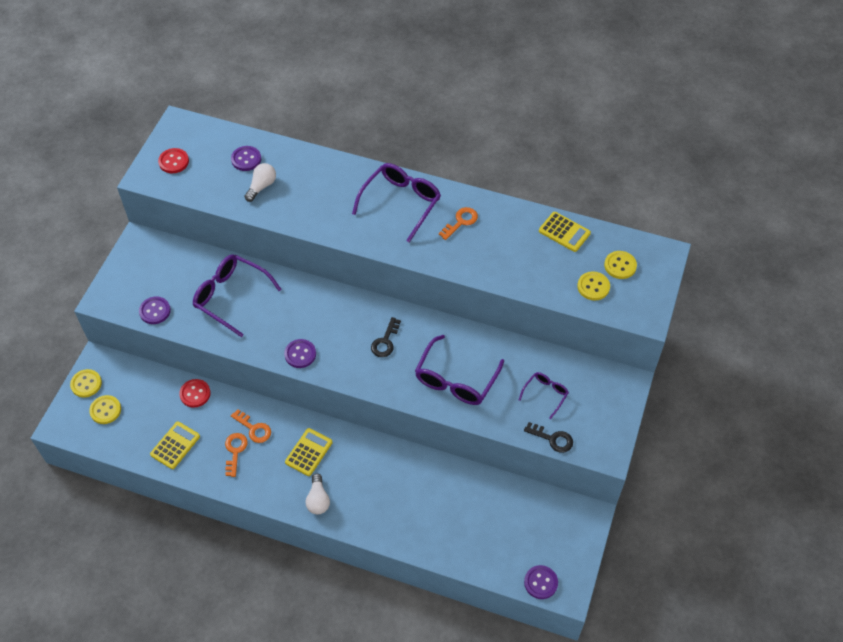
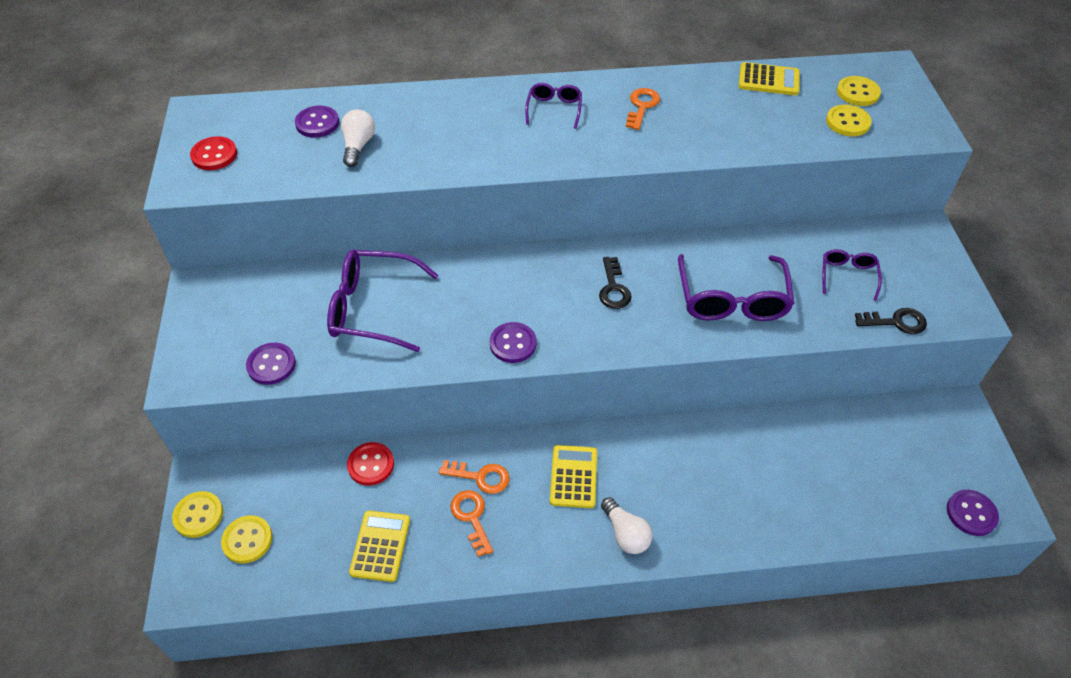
camera: 25 degrees left, 5 degrees down
purple glasses [352,163,441,243] -> purple glasses [525,83,582,129], size x0.53

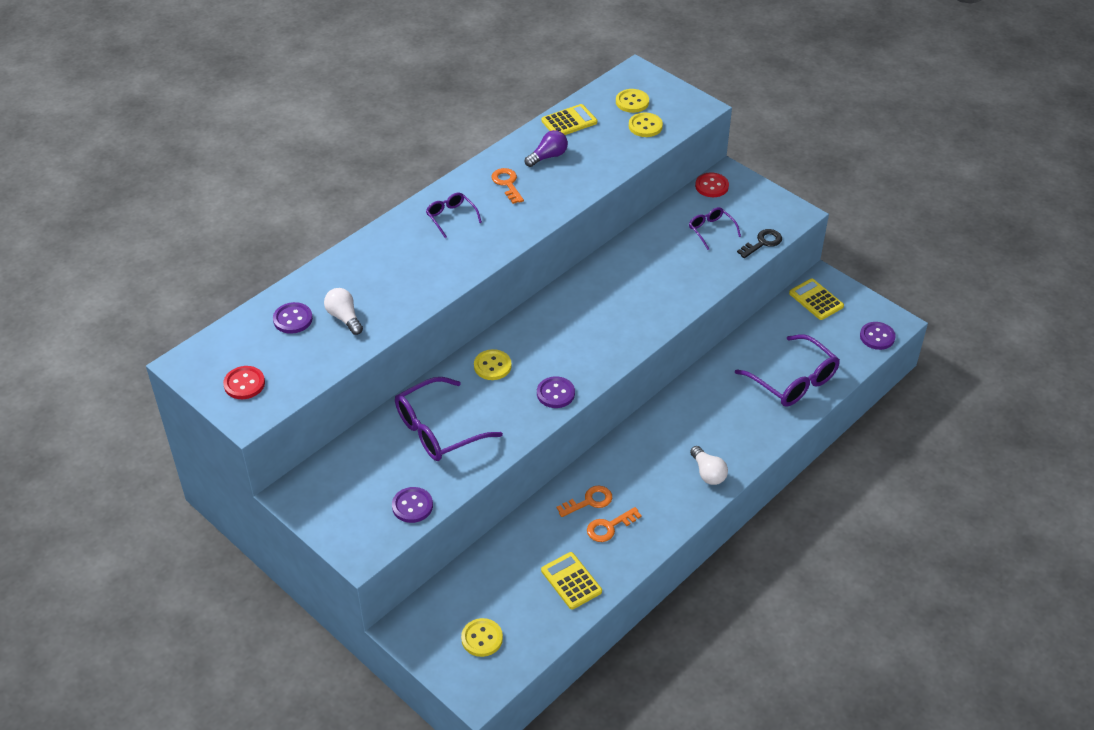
camera: 40 degrees left, 5 degrees down
yellow button [172,491,223,538] -> yellow button moved to [474,349,512,380]
red button [347,442,394,486] -> red button moved to [695,172,729,197]
orange key [450,490,493,557] -> orange key turned 60 degrees counterclockwise [587,507,642,542]
yellow calculator [550,445,597,508] -> yellow calculator moved to [789,279,844,320]
black key [599,257,632,309] -> none
white light bulb [601,497,652,554] -> white light bulb turned 45 degrees clockwise [690,446,728,485]
purple glasses [678,254,794,321] -> purple glasses moved to [735,334,840,407]
none -> purple light bulb [525,130,568,167]

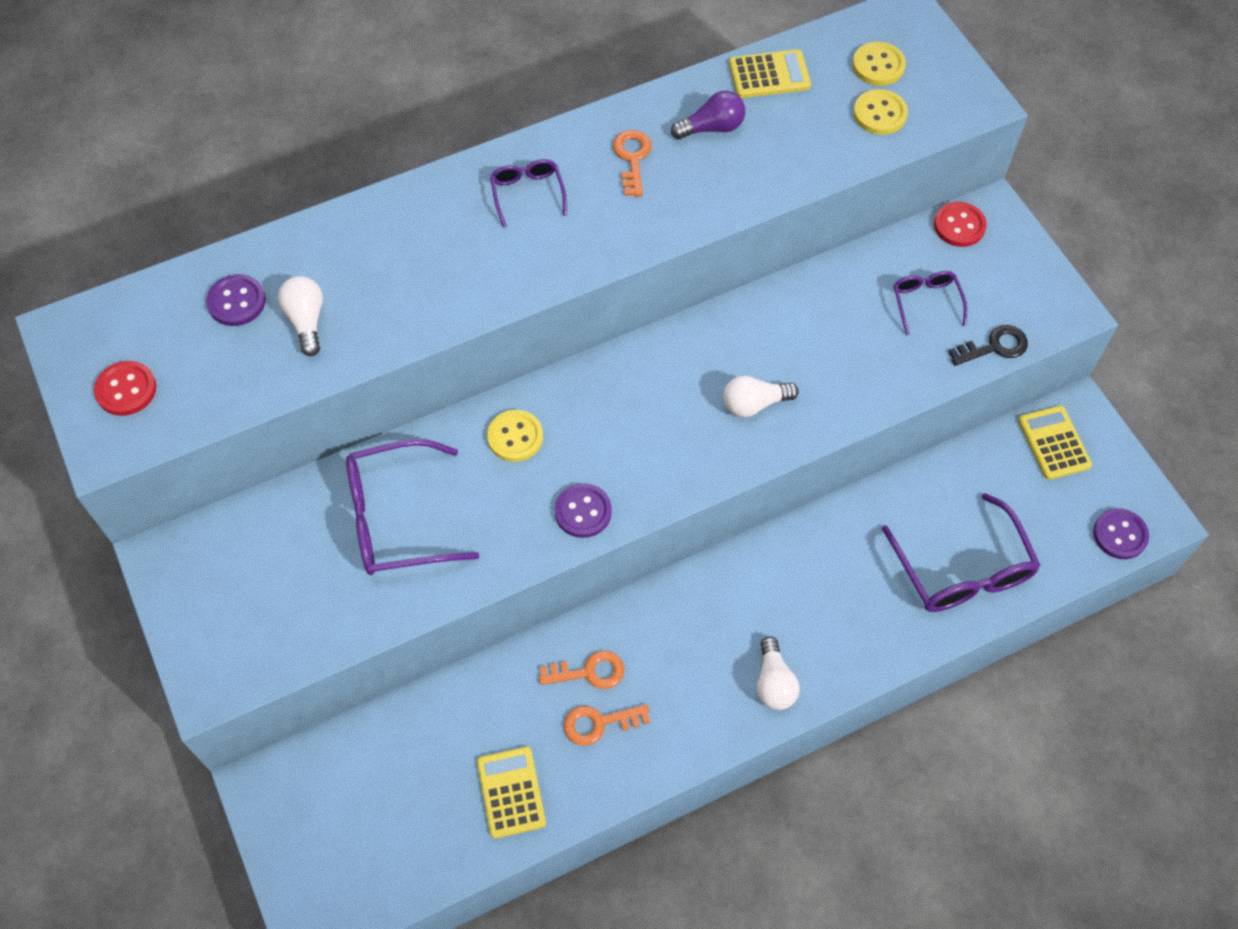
camera: 20 degrees right, 15 degrees up
purple button [392,487,433,523] -> none
yellow button [461,618,503,657] -> none
none -> white light bulb [724,376,799,417]

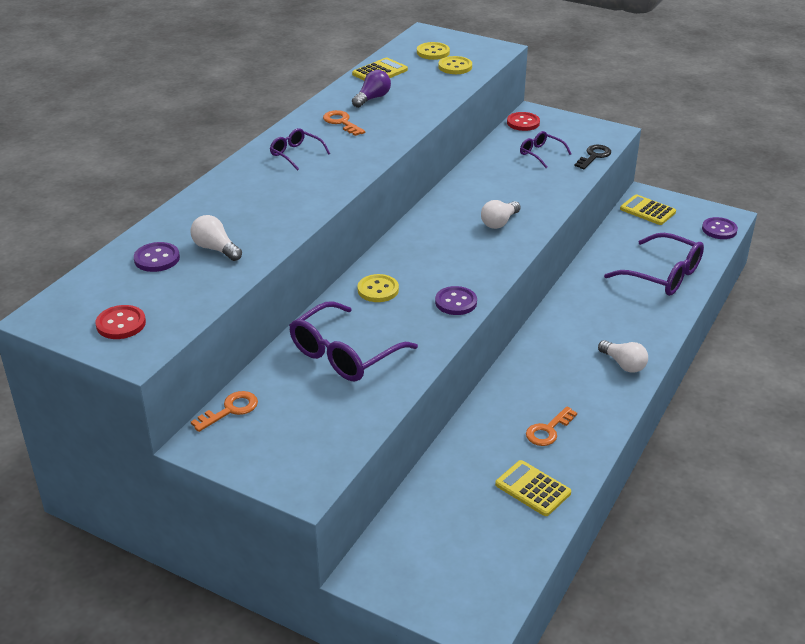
camera: 35 degrees left, 25 degrees down
orange key [539,651,624,689] -> orange key moved to [191,391,258,432]

